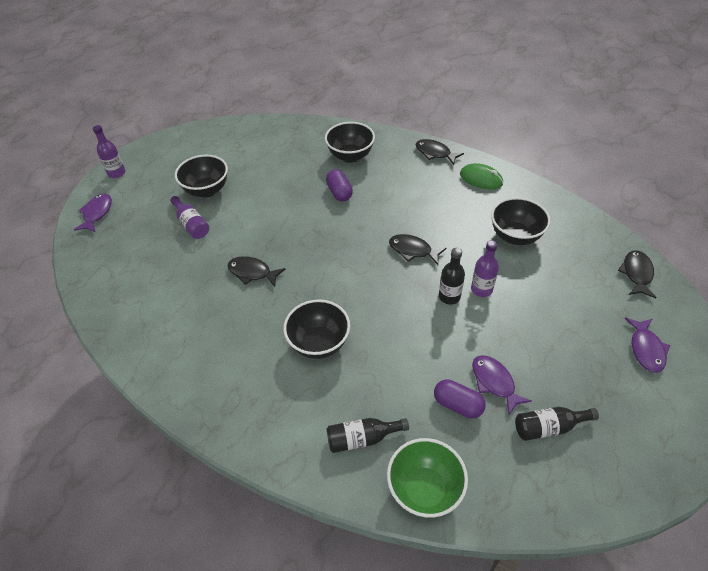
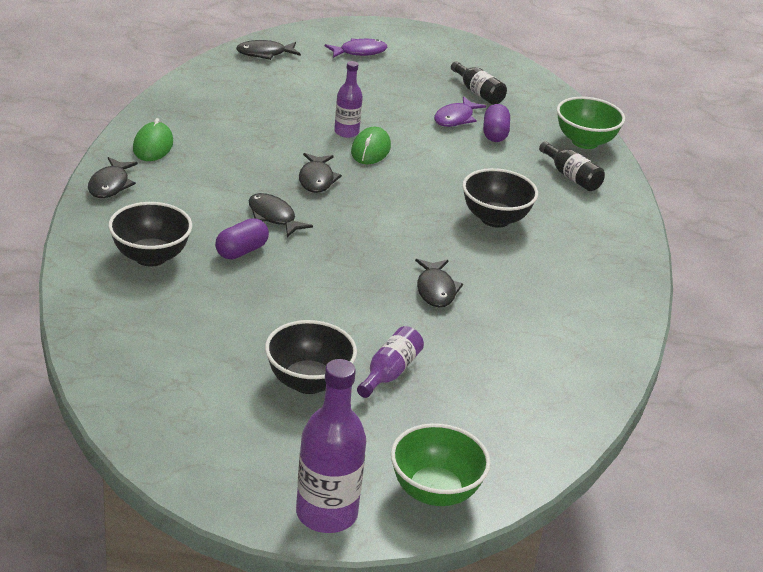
camera: 120 degrees left, 15 degrees down
purple fish [74,194,112,232] -> green bowl [391,423,490,506]
purple bottle [93,125,126,178] -> purple bottle [296,359,366,533], size x1.70
black bottle [439,248,465,304] -> green mouse [351,127,391,164]
black bowl [491,197,551,245] -> none
none -> black fish [249,193,313,237]

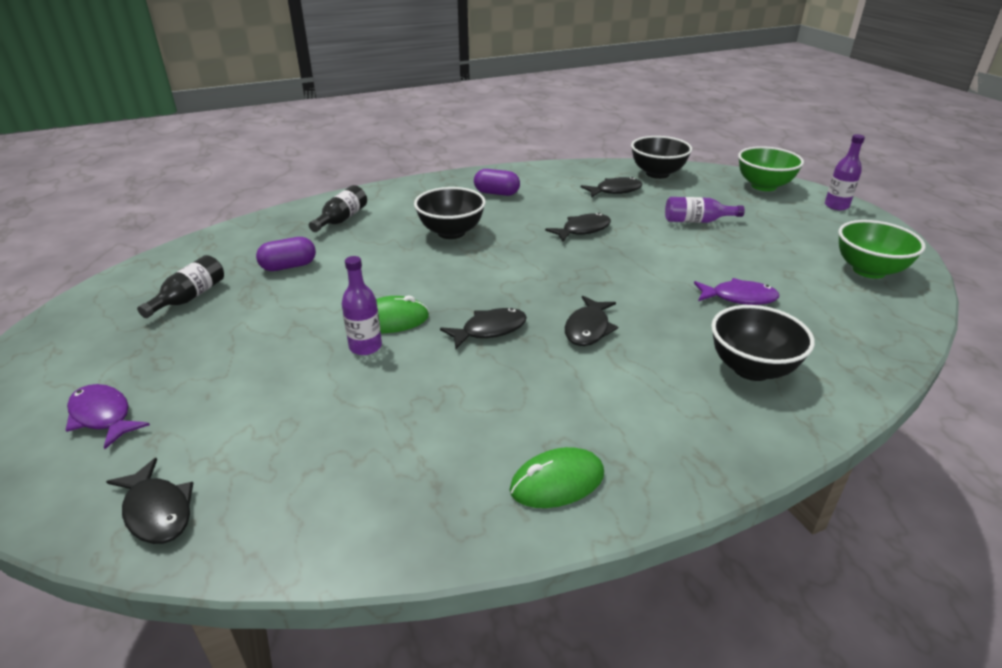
camera: 115 degrees left, 0 degrees up
black fish [88,157,138,198] -> black fish moved to [581,177,643,197]
purple capsule [215,218,269,259] -> purple capsule moved to [474,169,520,196]
black bowl [265,320,357,394] -> black bowl moved to [631,136,692,179]
purple bottle [296,359,366,533] -> purple bottle [825,134,865,210], size x0.59
purple fish [434,96,486,127] -> purple fish moved to [694,278,779,305]
green bowl [557,97,625,149] -> green bowl moved to [838,220,926,279]

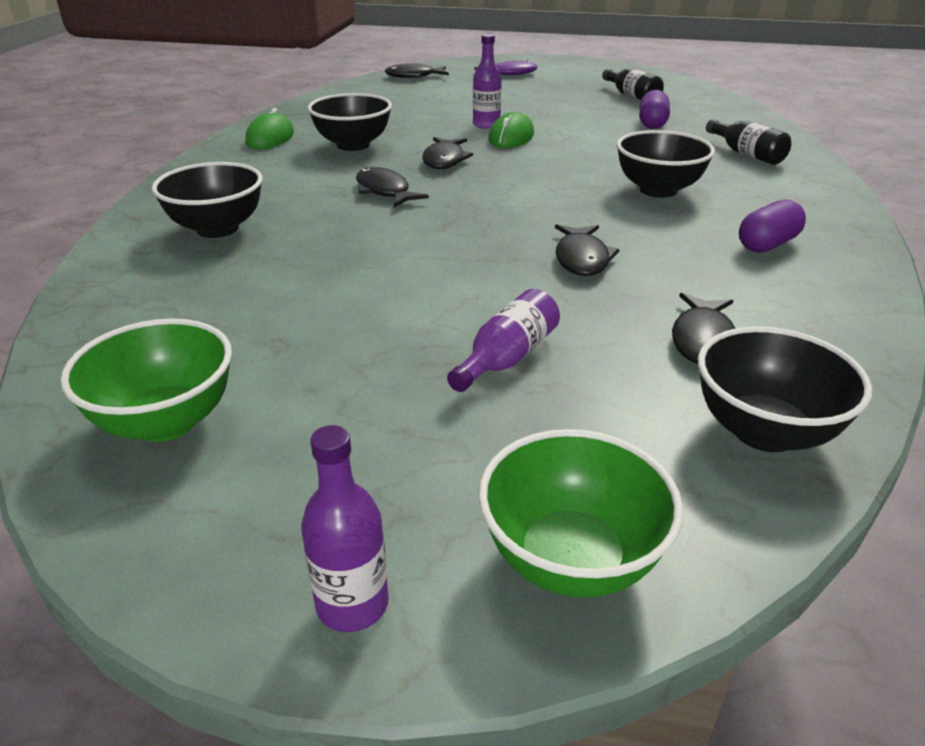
camera: 125 degrees right, 0 degrees up
purple fish [694,278,779,305] -> none
none -> black bowl [308,93,392,151]

